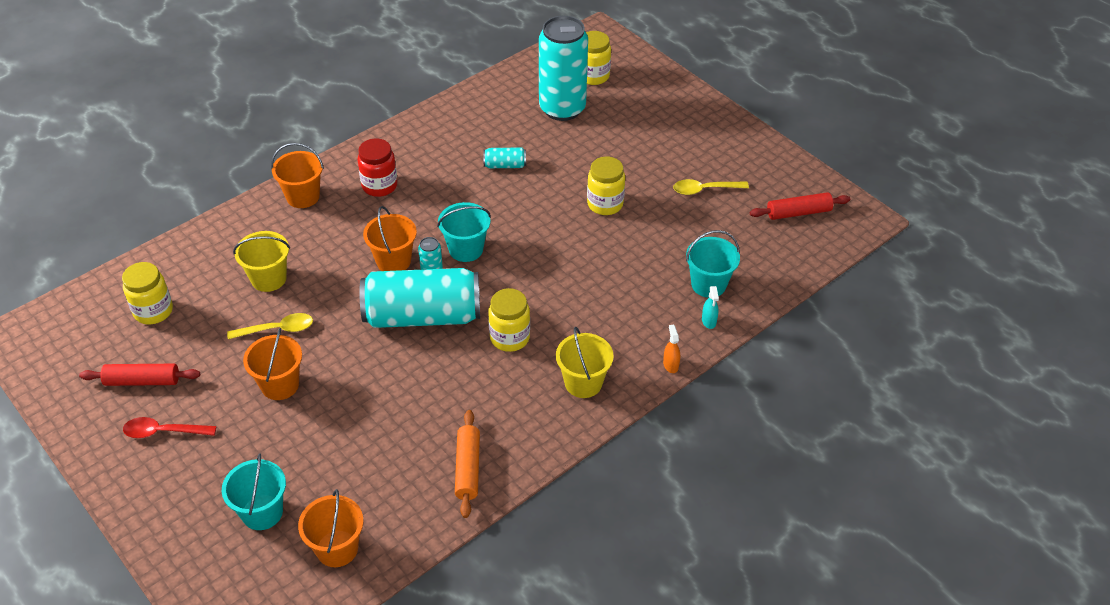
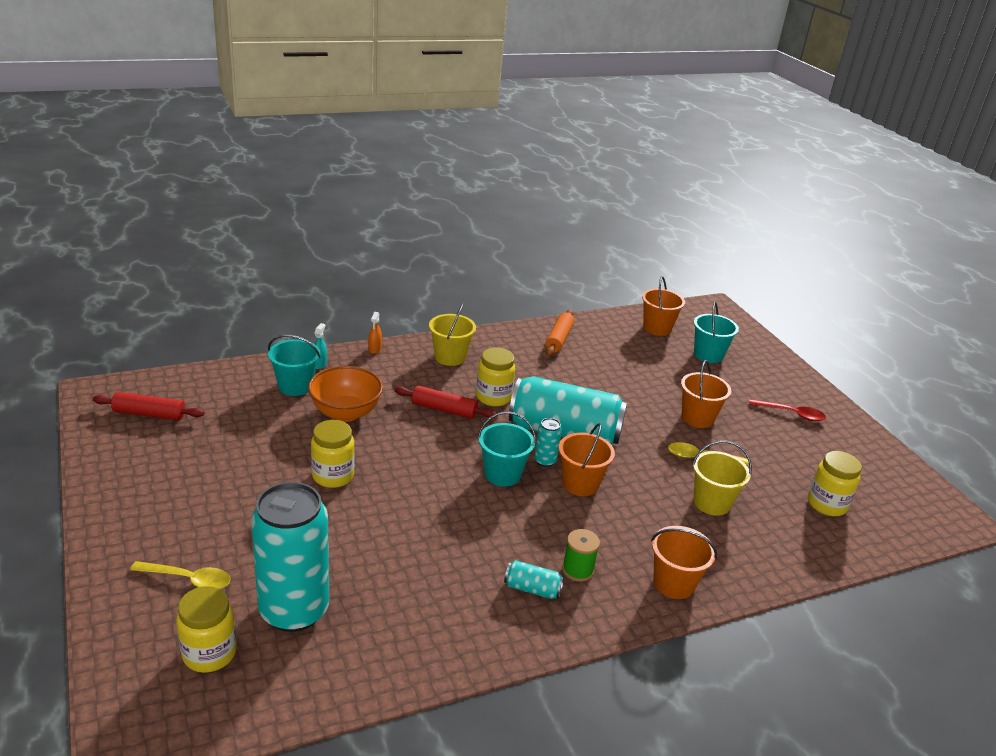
camera: 165 degrees left, 15 degrees down
red rolling pin [79,364,200,386] -> red rolling pin moved to [395,386,496,419]
red jar [358,138,398,197] -> green spool [562,529,600,582]
turquoise can [483,147,526,168] -> turquoise can moved to [504,560,564,599]
yellow spoon [673,179,749,195] -> yellow spoon moved to [130,561,231,589]
none -> orange bowl [308,366,383,422]

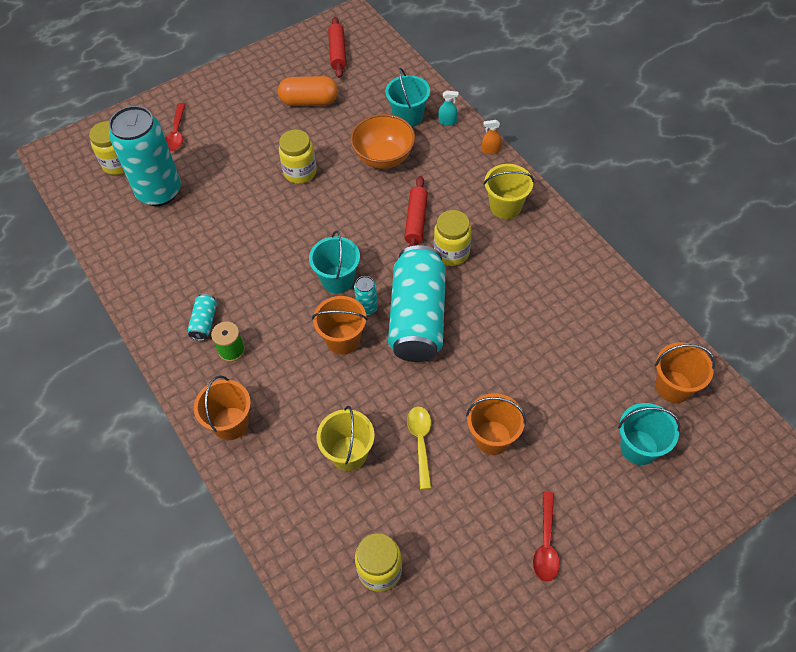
camera: 85 degrees right, 25 degrees up
yellow spoon [130,561,231,589] -> red spoon [165,103,186,151]
orange rolling pin [545,310,574,356] -> none
none -> orange capsule [278,76,338,106]

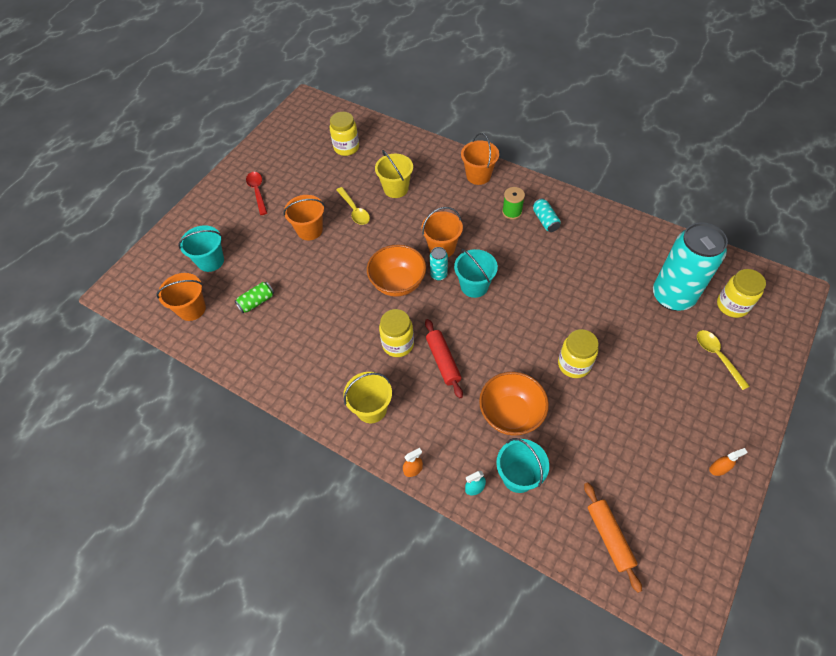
camera: 155 degrees right, 0 degrees up
red spoon [165,103,186,151] -> yellow spoon [697,330,750,390]
orange capsule [278,76,338,106] -> none
red rolling pin [328,17,346,78] -> none
turquoise can [388,245,446,362] -> orange bowl [367,244,426,297]
none -> green can [235,282,274,313]
none -> orange rolling pin [584,482,642,593]
none -> orange spray bottle [709,448,747,476]

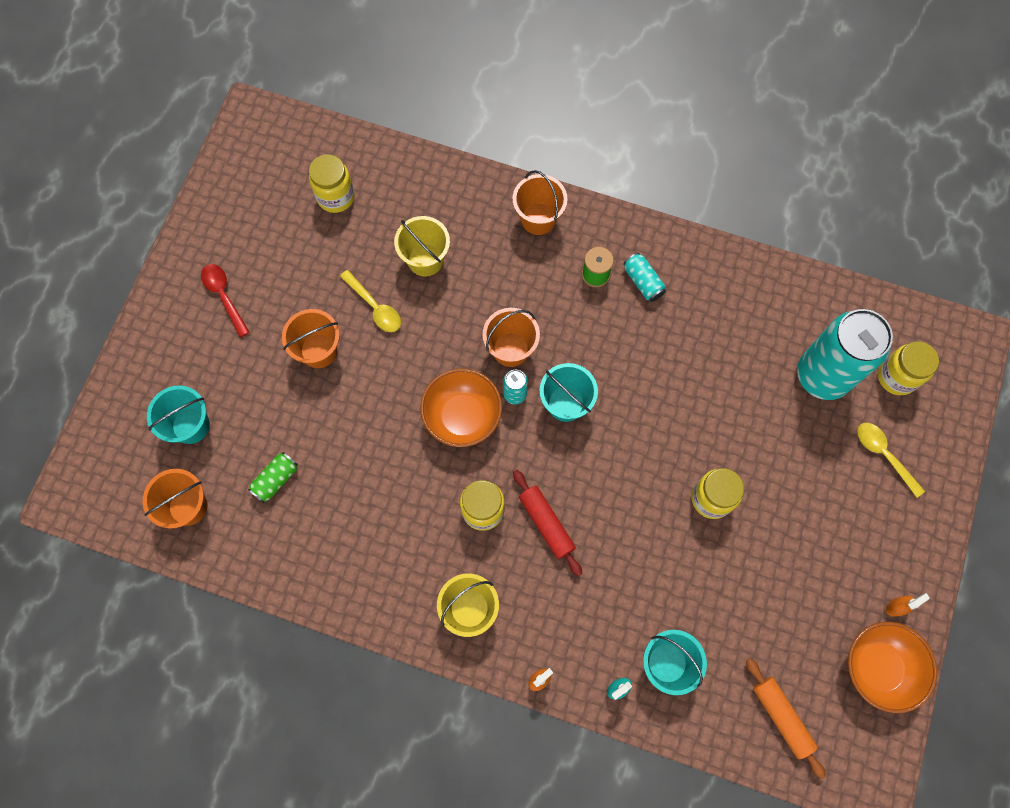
camera: 15 degrees left, 15 degrees up
orange bowl [479,372,549,436] -> orange bowl moved to [848,622,937,713]

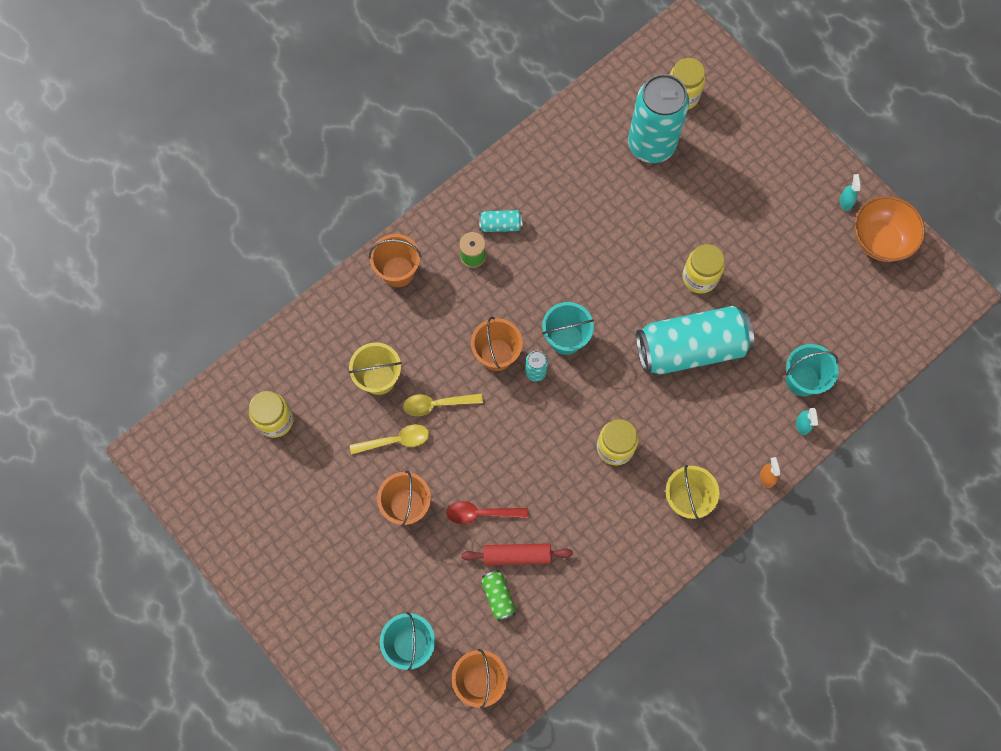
camera: 60 degrees left, 0 degrees up
red spoon [201,264,249,337] -> red spoon moved to [446,501,528,524]
orange bowl [420,368,502,447] -> none
red rolling pin [513,470,582,576] -> red rolling pin moved to [462,543,573,565]
orange rolling pin [746,658,826,779] -> none
yellow spoon [857,423,925,498] -> yellow spoon moved to [403,393,483,416]
orange spray bottle [886,593,930,617] -> turquoise spray bottle [840,174,861,211]
none -> turquoise can [636,306,754,375]

